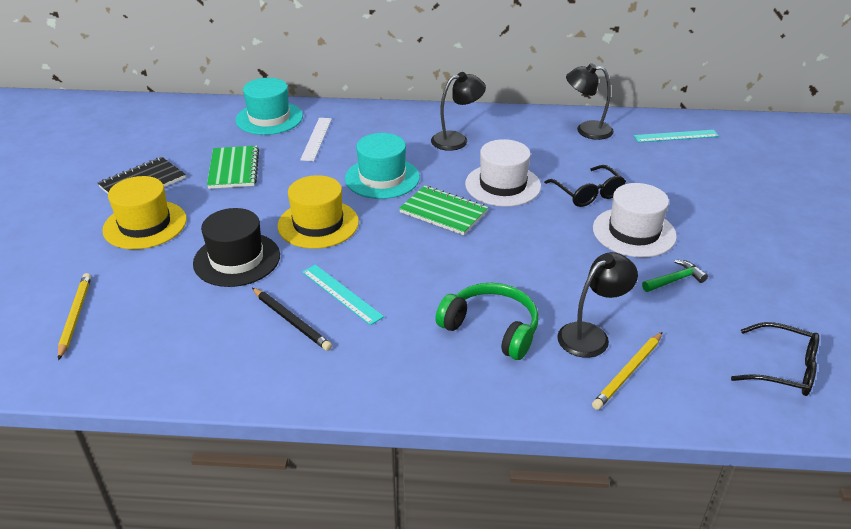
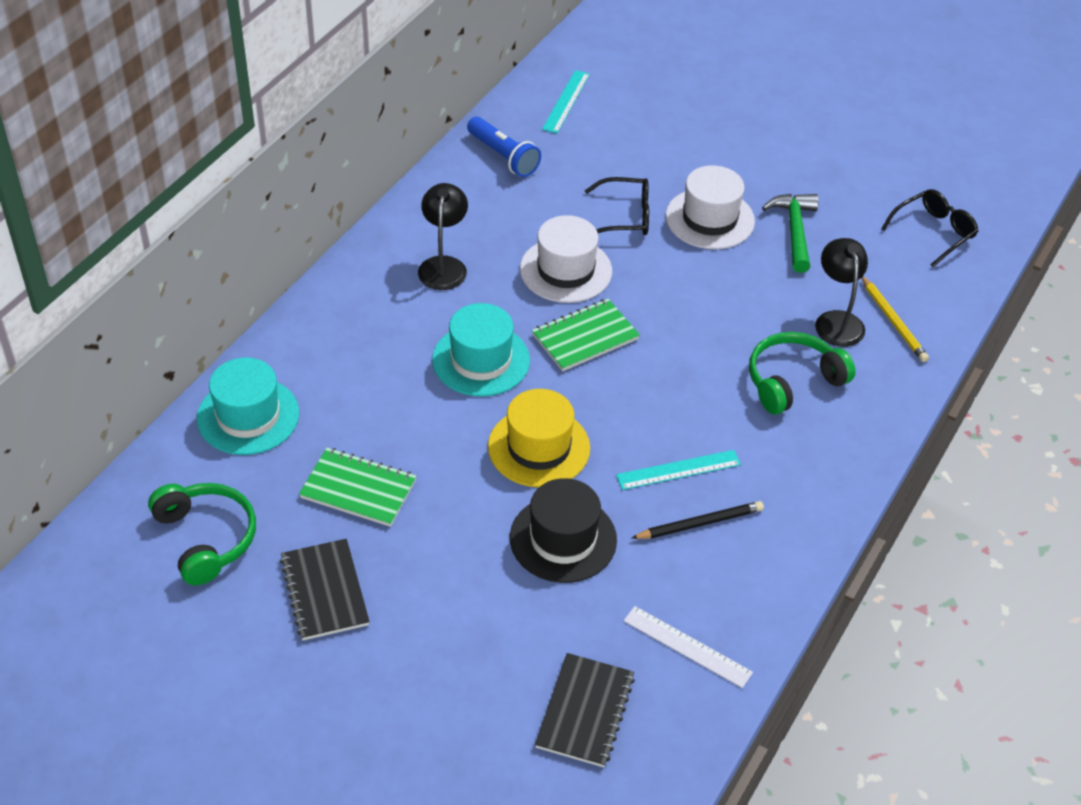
camera: 65 degrees left, 10 degrees up
yellow pencil [58,273,91,360] -> black notebook [535,653,635,767]
yellow hat [102,176,187,249] -> none
white ruler [300,118,332,161] -> white ruler moved to [624,606,753,688]
black lamp [566,63,614,140] -> blue flashlight [467,117,541,177]
green hammer [642,260,708,292] -> green hammer [762,194,819,273], size x1.55
none -> green headphones [148,483,256,586]

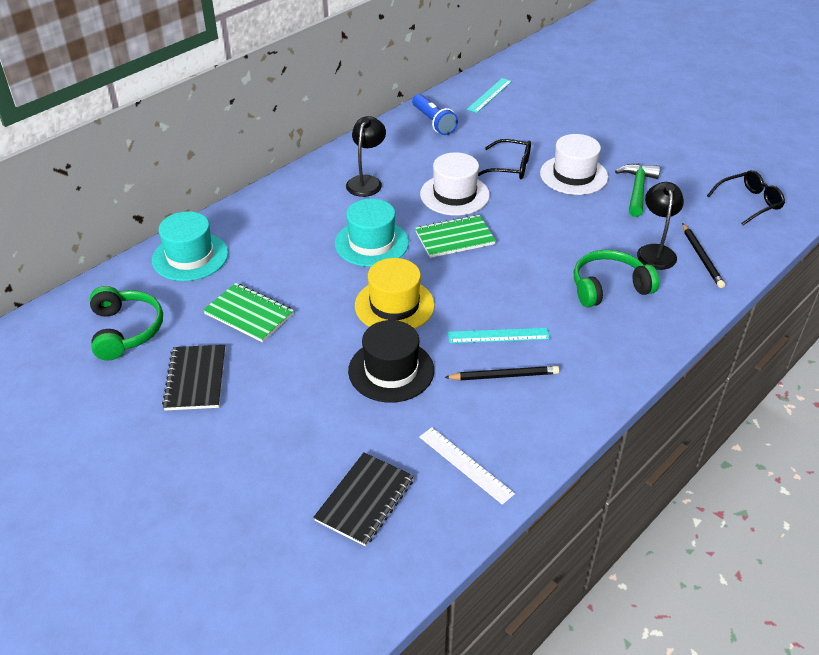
camera: 15 degrees right, 5 degrees down
yellow pencil [861,276,929,362] -> black pencil [682,223,725,288]

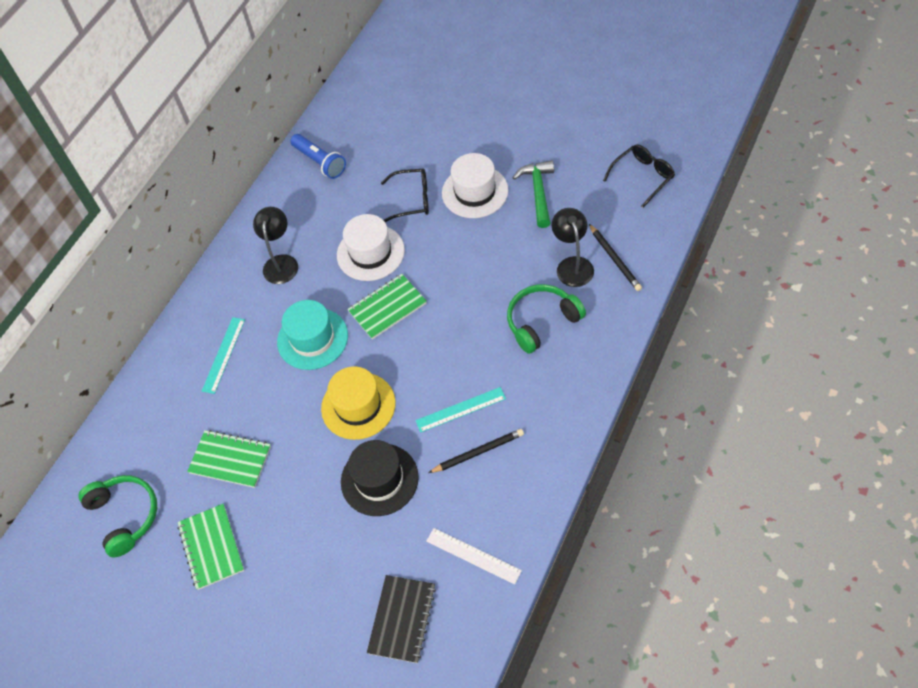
camera: 10 degrees left, 15 degrees up
turquoise hat [152,211,228,281] -> none
black notebook [162,345,225,411] -> green notebook [177,504,244,590]
turquoise ruler [467,78,512,113] -> turquoise ruler moved to [202,317,245,394]

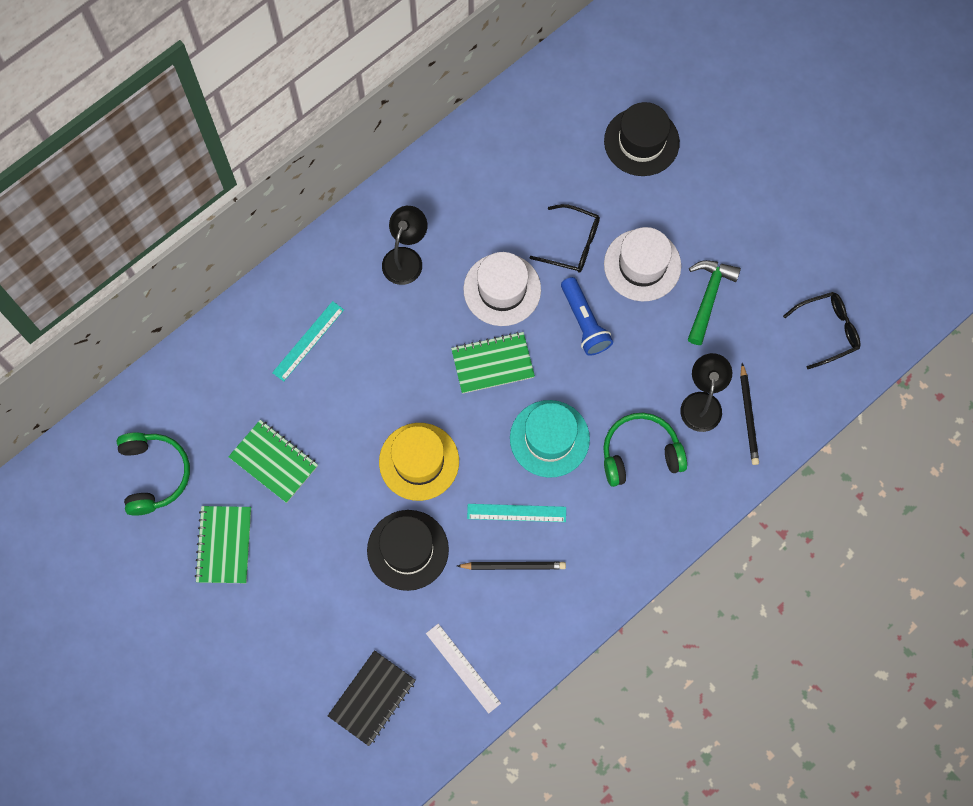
camera: 15 degrees right, 15 degrees up
turquoise hat [277,300,348,370] -> turquoise hat moved to [510,400,590,478]
blue flashlight [290,134,346,179] -> blue flashlight moved to [561,277,613,356]
none -> black hat [604,102,680,176]

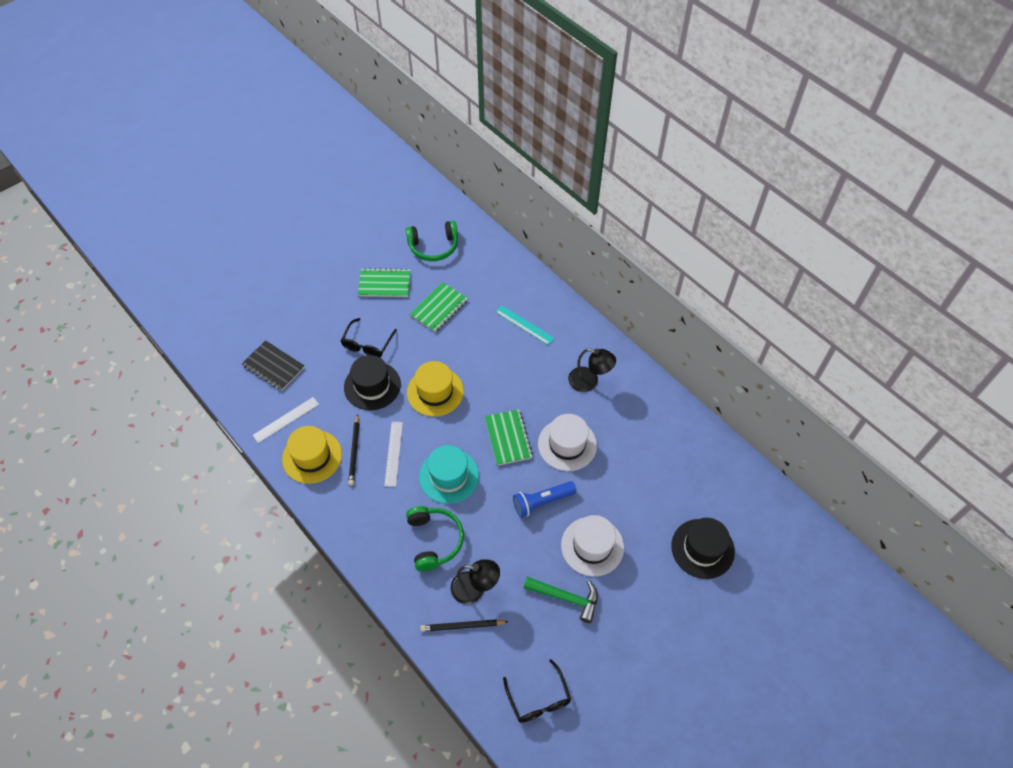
camera: 90 degrees right, 15 degrees down
turquoise ruler [467,504,566,522] -> white ruler [384,422,403,487]
black glasses [529,204,600,272] -> black glasses moved to [341,318,397,357]
none -> yellow hat [282,426,342,484]

